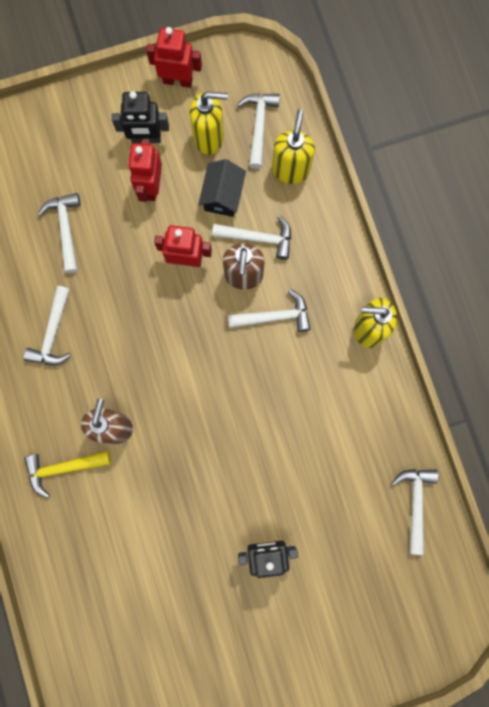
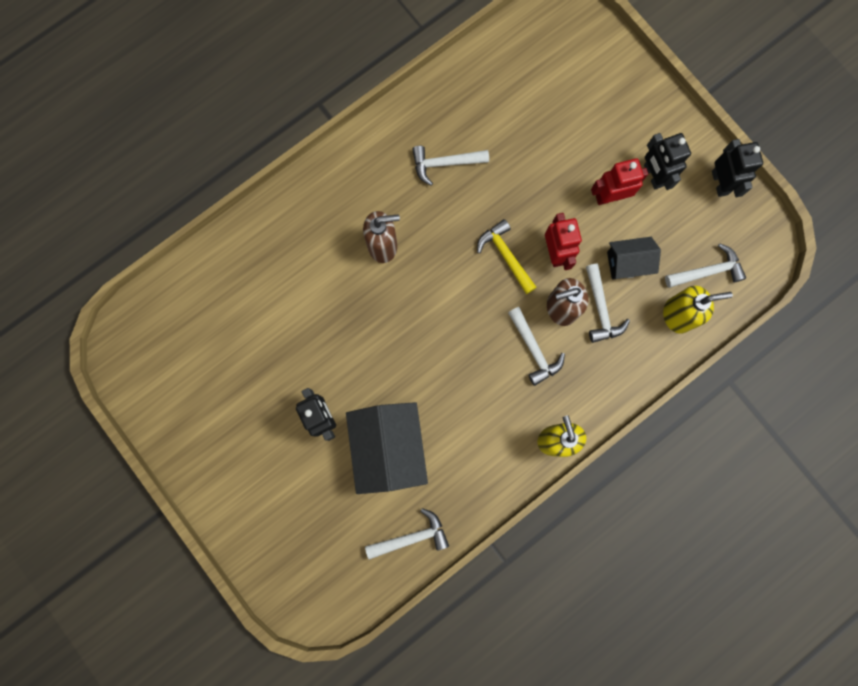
camera: 70 degrees right, 0 degrees up
yellow hammer [24,451,111,498] -> yellow hammer moved to [477,219,537,294]
white hammer [38,193,81,273] -> none
red robot [146,27,202,88] -> black robot [712,139,763,197]
yellow soap dispenser [190,92,228,155] -> none
none -> black house [346,402,428,494]

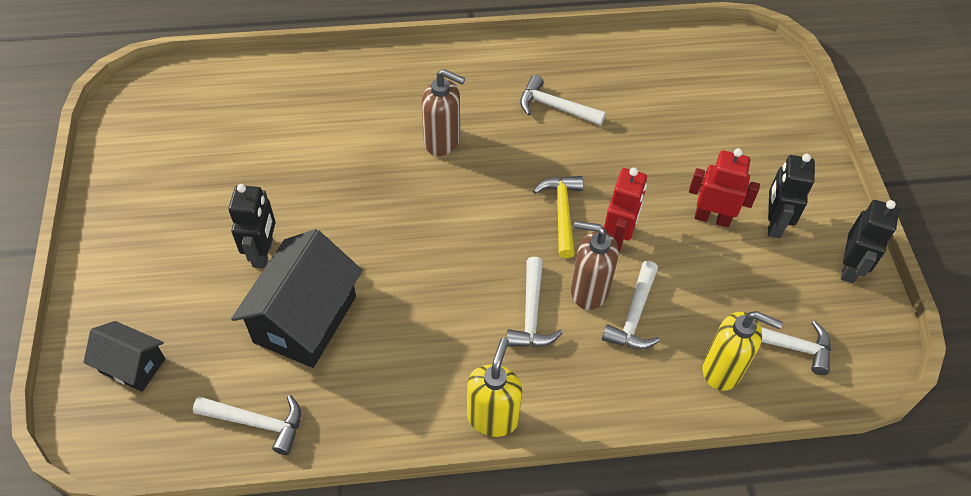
camera: 30 degrees right, 25 degrees down
black house [607,237,661,280] -> black house moved to [83,321,165,392]

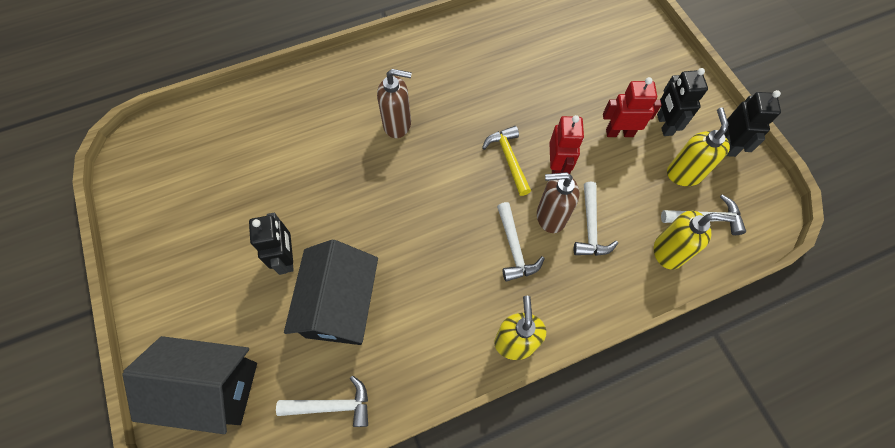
camera: 15 degrees left, 10 degrees up
black house [83,321,165,392] -> black house [122,336,257,434], size x1.78
white hammer [520,75,606,126] -> none
none -> yellow soap dispenser [667,108,730,186]

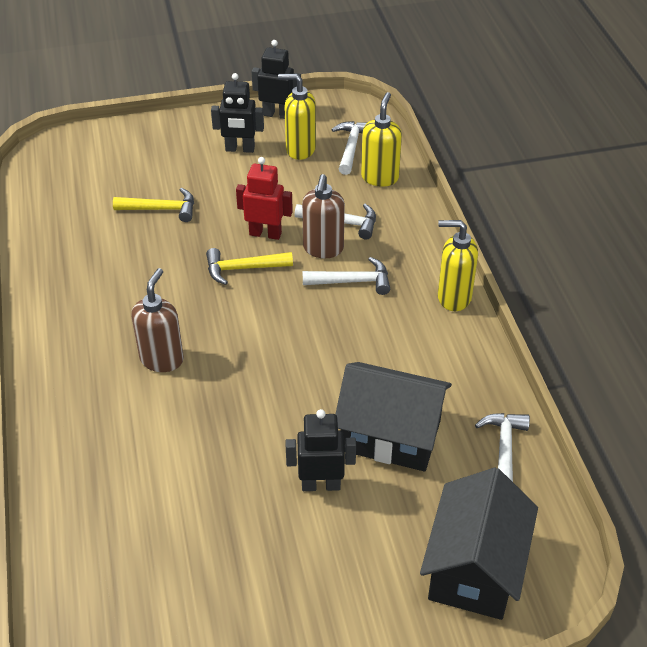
camera: 80 degrees left, 20 degrees down
red robot [603,77,662,137] -> none
none -> yellow hammer [113,188,194,222]

